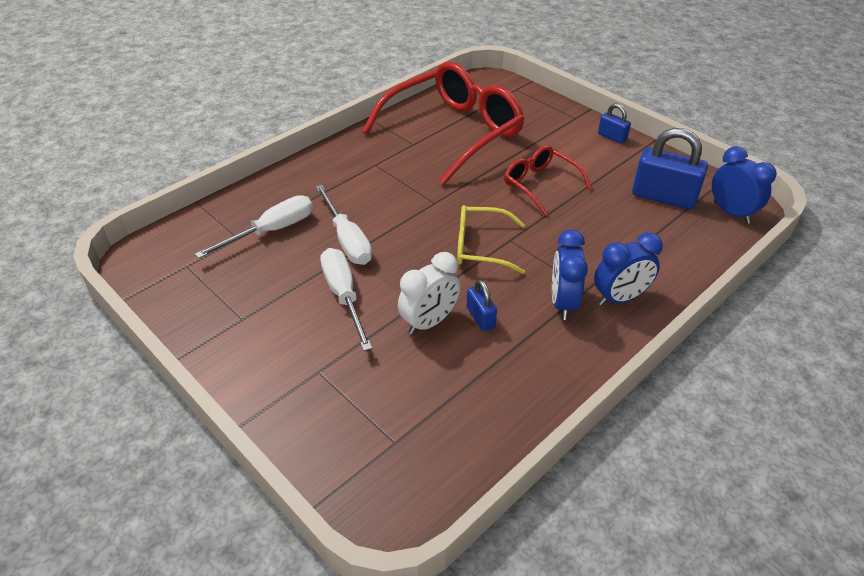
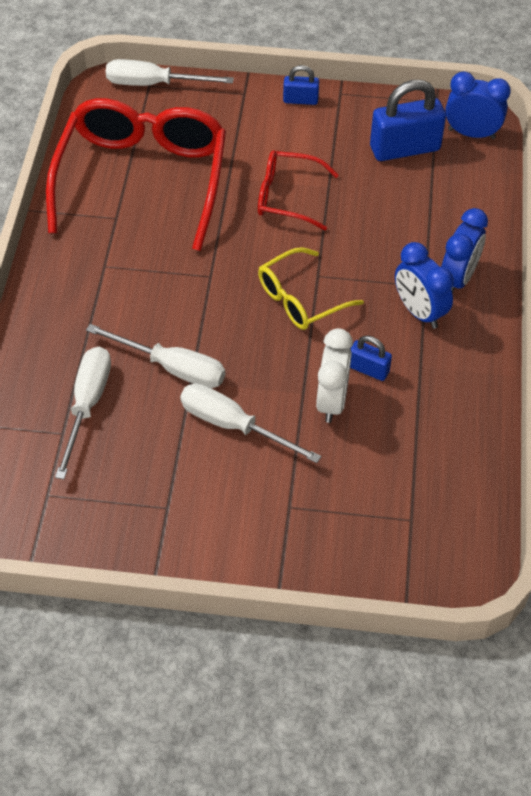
camera: 40 degrees left, 10 degrees up
none -> white screwdriver [106,59,234,86]

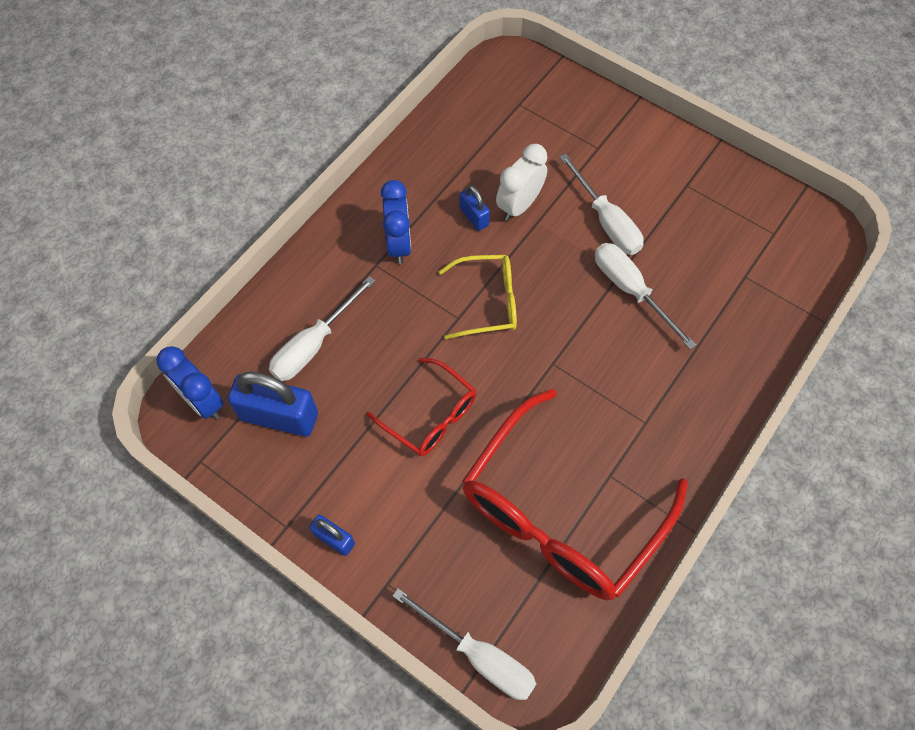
camera: 150 degrees left, 10 degrees up
white screwdriver [55,347,111,479] -> white screwdriver moved to [269,276,376,381]
blue clock [441,208,488,293] -> none

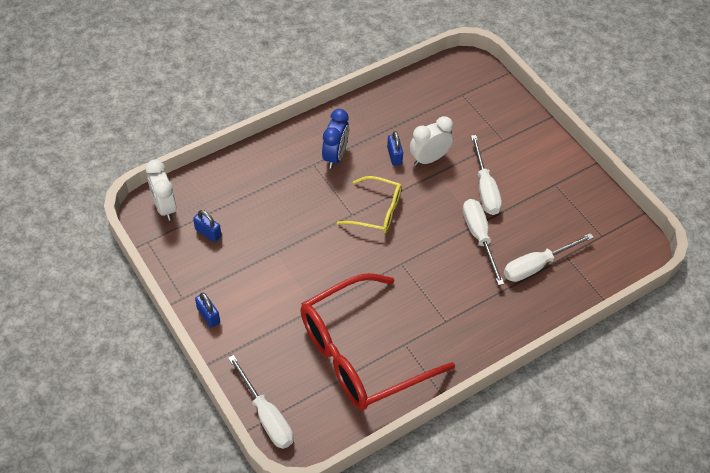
camera: 20 degrees right, 10 degrees down
blue clock [157,346,224,419] -> white clock [146,160,177,220]
blue padlock [228,372,318,437] -> blue padlock [193,210,221,242], size x0.52
white screwdriver [269,276,376,381] -> white screwdriver moved to [504,233,594,282]
red glasses [367,358,476,456] -> none

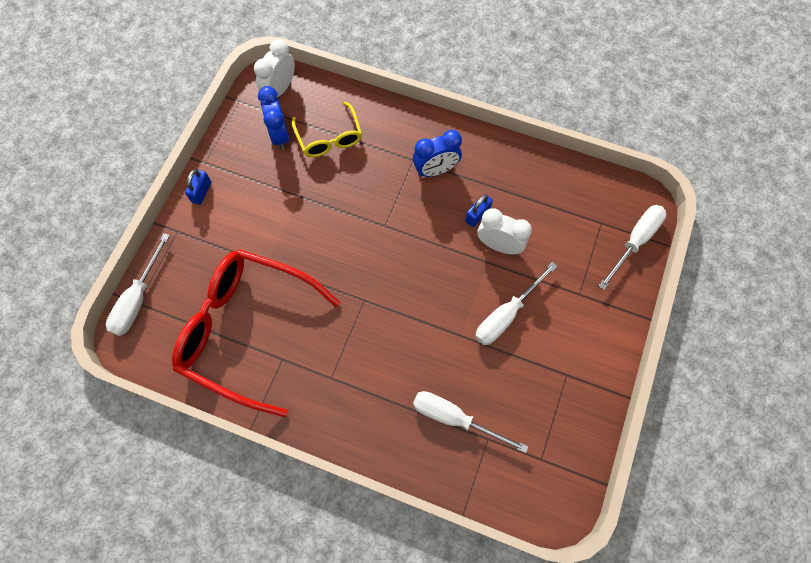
camera: 55 degrees right, 15 degrees up
blue padlock [193,210,221,242] -> blue clock [258,86,289,150]
yellow glasses [337,176,402,233] -> yellow glasses moved to [292,102,362,157]
white screwdriver [463,199,504,285] -> white screwdriver moved to [599,205,667,290]

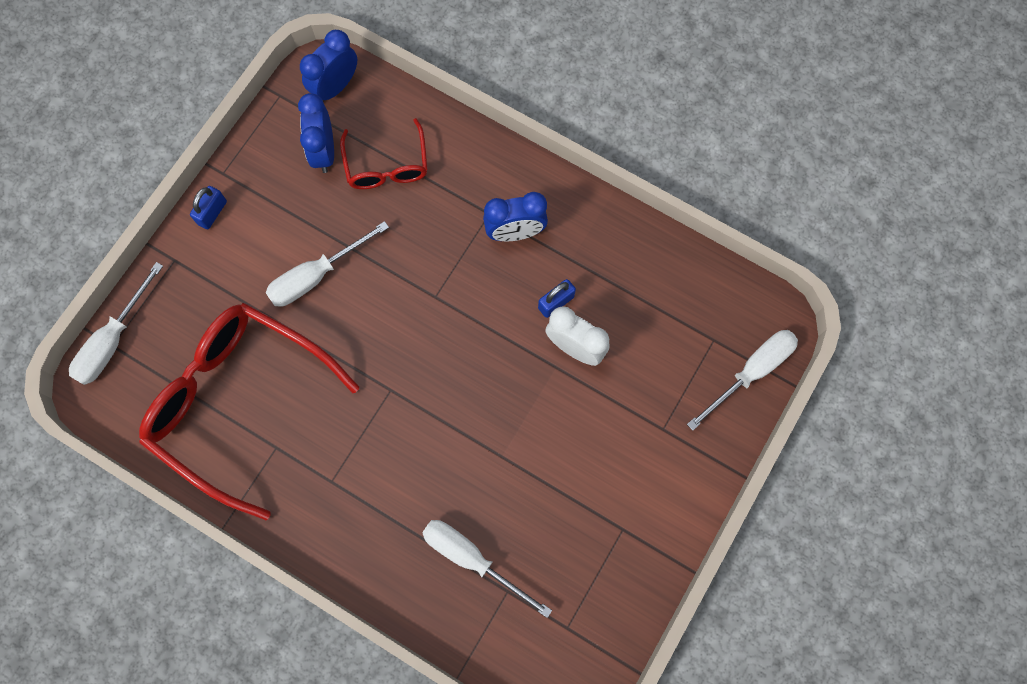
camera: 10 degrees right, 5 degrees up
white clock [254,39,295,97] -> blue clock [300,30,357,101]
yellow glasses [292,102,362,157] -> red glasses [340,118,428,189]
white screwdriver [475,262,557,345] -> white screwdriver moved to [266,221,389,307]

